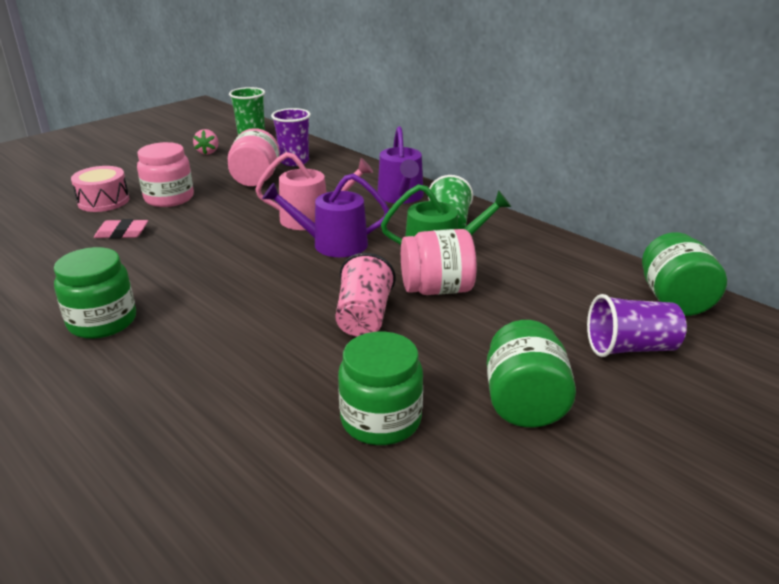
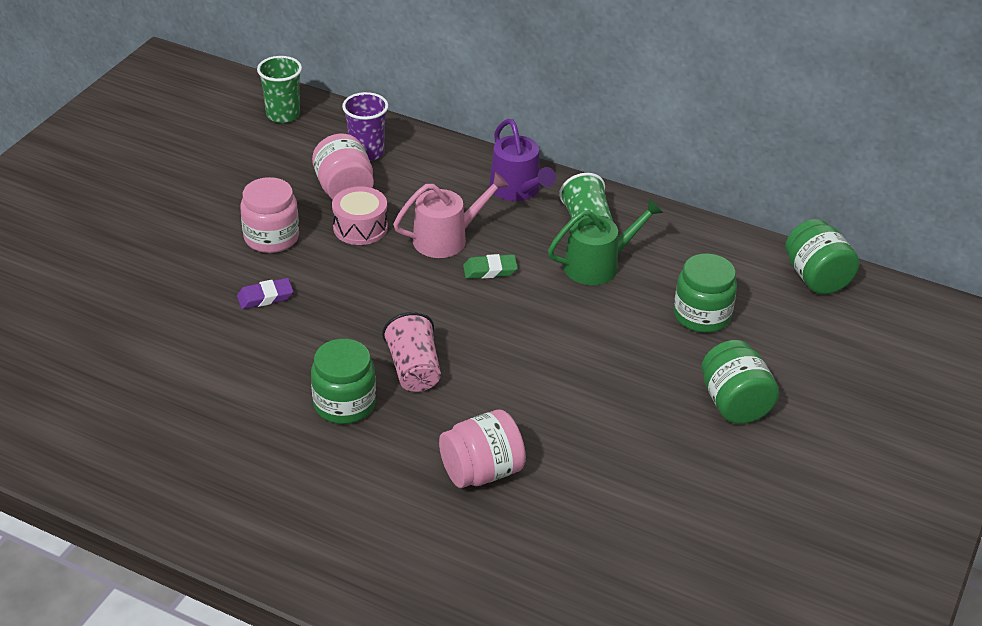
camera: 20 degrees left, 10 degrees up
pink drum [71,166,129,212] -> pink drum moved to [332,186,388,245]
pink eraser [94,219,148,238] -> purple eraser [237,278,293,309]
pink strawberry [193,129,218,155] -> none
purple watering can [262,174,389,257] -> green eraser [463,254,518,279]
pink cup [335,253,396,337] -> pink cup moved to [382,312,441,392]
green jar [338,331,423,445] -> green jar moved to [674,254,737,333]
pink jar [401,229,477,295] -> pink jar moved to [439,410,526,488]
purple cup [587,294,687,357] -> none

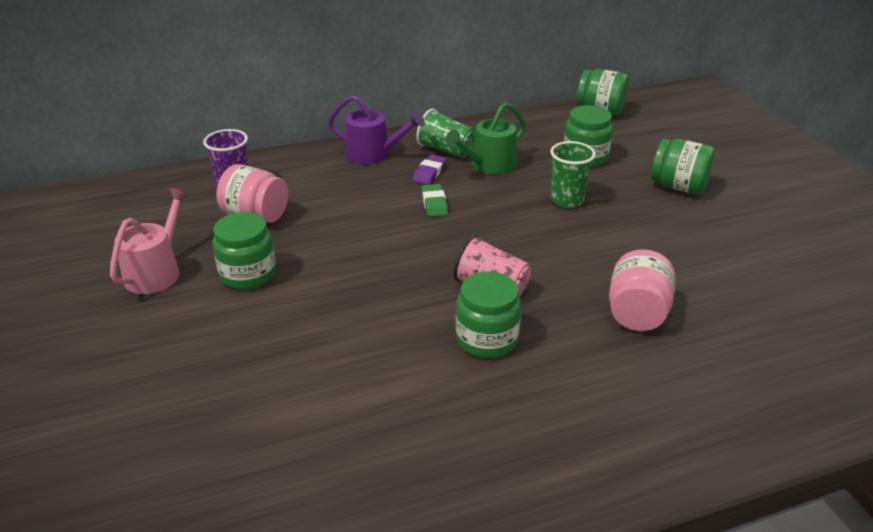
camera: 45 degrees left, 5 degrees down
purple eraser [237,278,293,309] -> purple eraser moved to [413,154,447,185]
pink jar [240,177,299,253] -> green jar [212,212,276,290]
green cup [257,56,302,123] -> green cup moved to [550,141,596,208]
pink drum [332,186,388,245] -> none
pink watering can [393,172,509,258] -> pink watering can moved to [110,188,189,294]
green eraser [463,254,518,279] -> green eraser turned 45 degrees counterclockwise [421,184,448,217]
green watering can [548,198,663,285] -> green watering can turned 150 degrees counterclockwise [445,102,525,175]

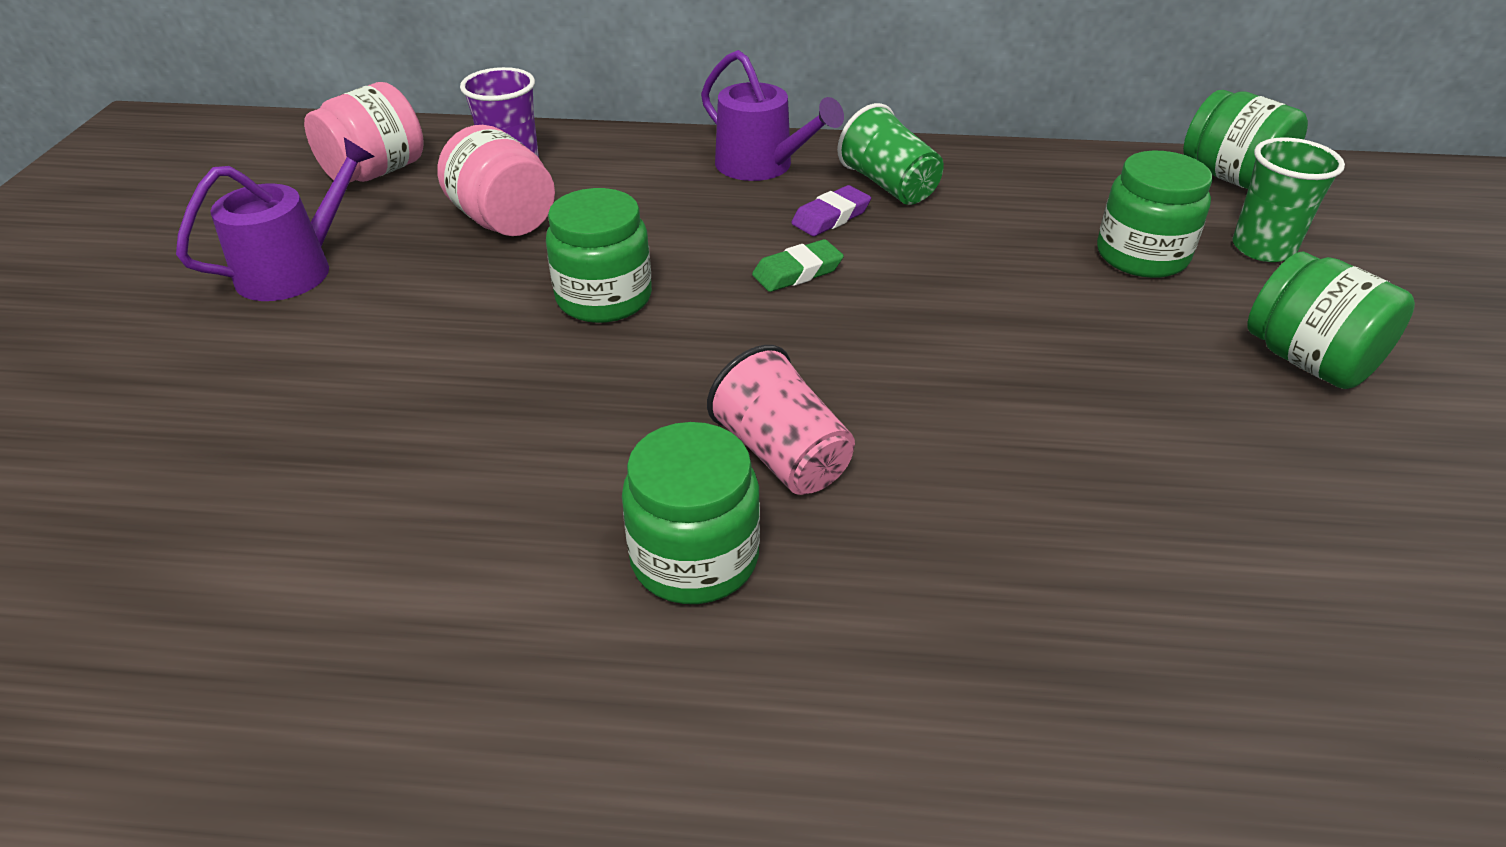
camera: 25 degrees right, 5 degrees up
pink watering can [110,188,189,294] -> purple watering can [176,137,375,301]
green jar [212,212,276,290] -> green jar moved to [546,188,652,323]
green eraser [421,184,448,217] -> green eraser turned 45 degrees clockwise [752,239,844,292]
green watering can [445,102,525,175] -> none
green cup [550,141,596,208] -> green cup moved to [1232,137,1345,262]
pink jar [609,249,675,331] -> pink jar moved to [304,82,424,183]

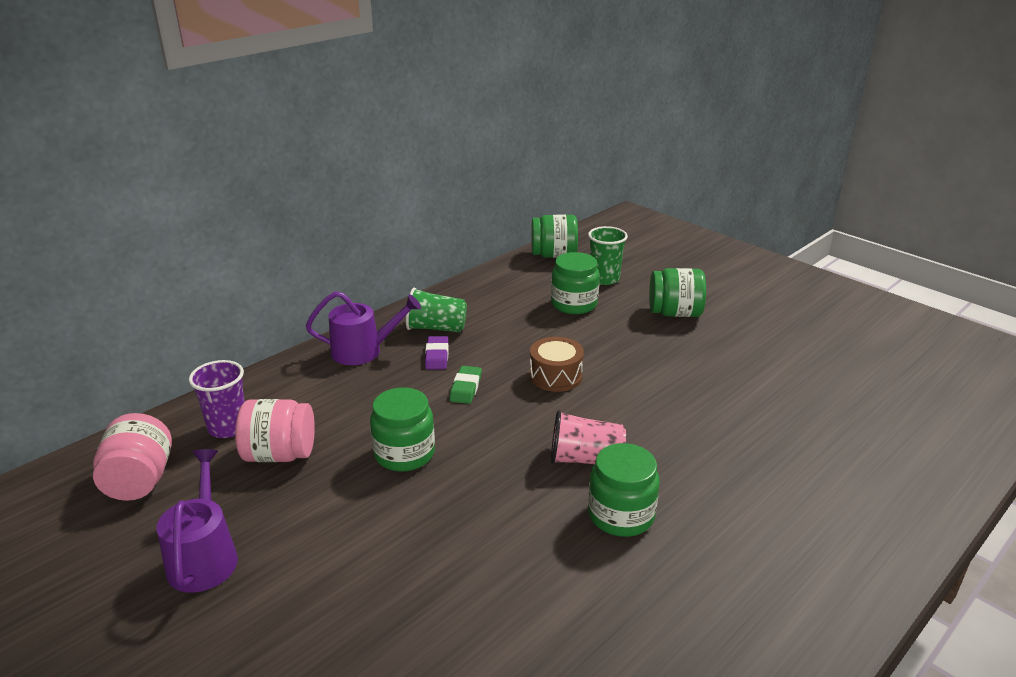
camera: 50 degrees left, 10 degrees down
none -> brown drum [529,337,584,392]

